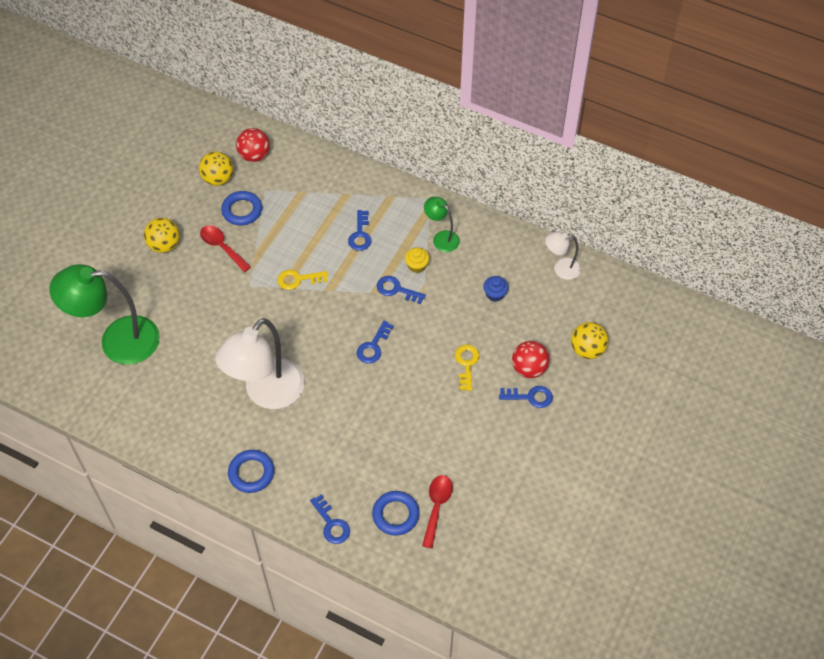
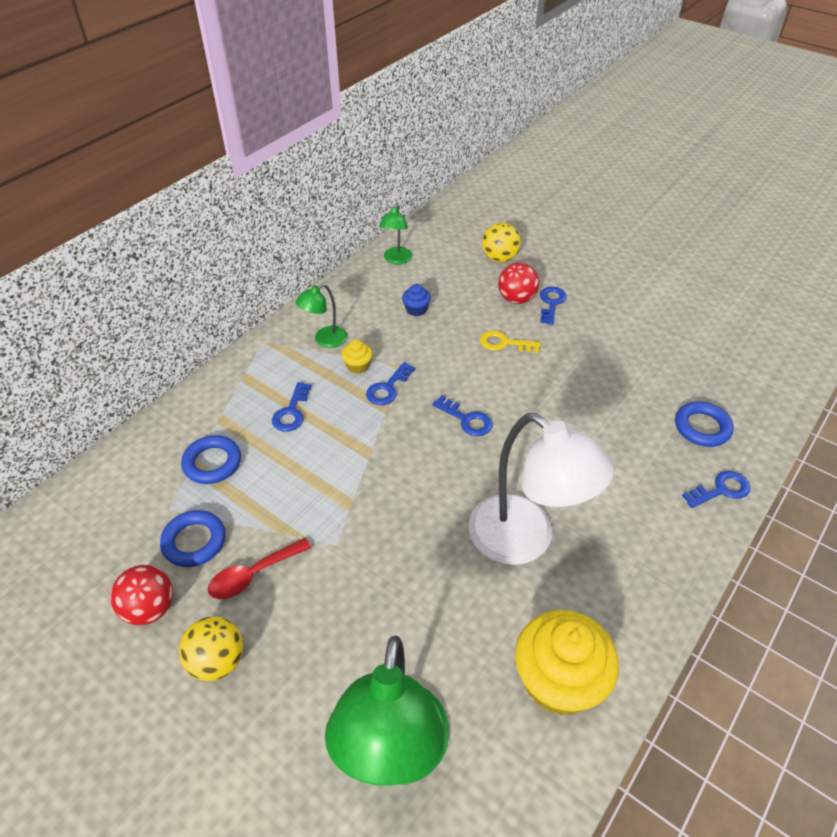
camera: 80 degrees left, 10 degrees down
yellow ball [199,151,233,186] -> none
blue ring [228,450,274,493] -> blue ring moved to [181,435,241,484]
red ball [236,128,270,162] -> red ball moved to [110,565,173,625]
yellow key [278,270,328,290] -> none
blue key [348,210,371,251] -> blue key turned 90 degrees clockwise [272,382,311,432]
red spoon [422,475,453,548] -> none
white lamp [545,232,581,280] -> green lamp [379,204,412,264]
none -> yellow cupcake [515,610,619,716]

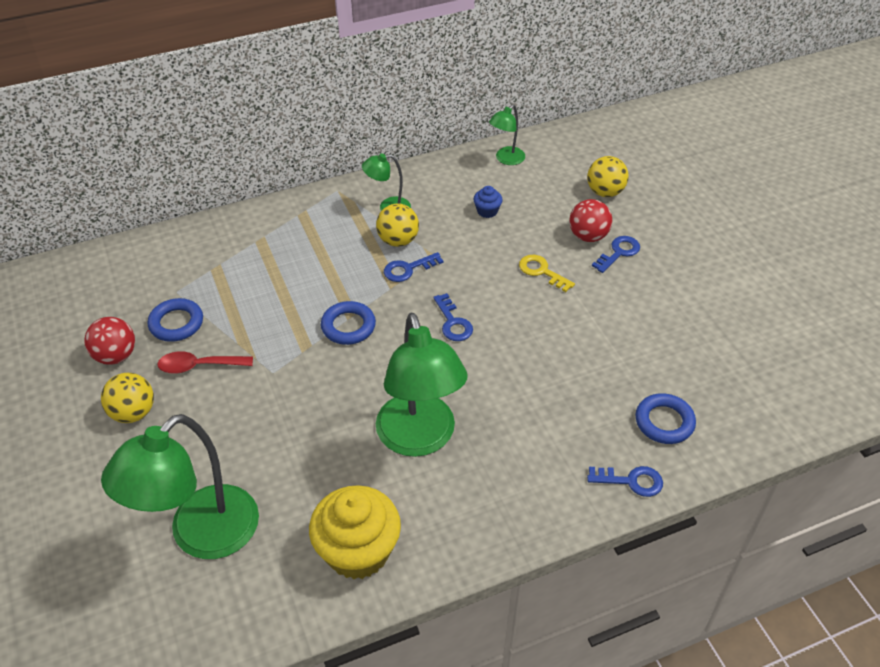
camera: 30 degrees right, 0 degrees up
blue ring [181,435,241,484] -> blue ring moved to [321,301,376,345]
blue key [272,382,311,432] -> none
yellow cupcake [341,340,373,374] -> yellow ball [376,203,419,247]
white lamp [469,413,614,565] -> green lamp [376,313,468,457]

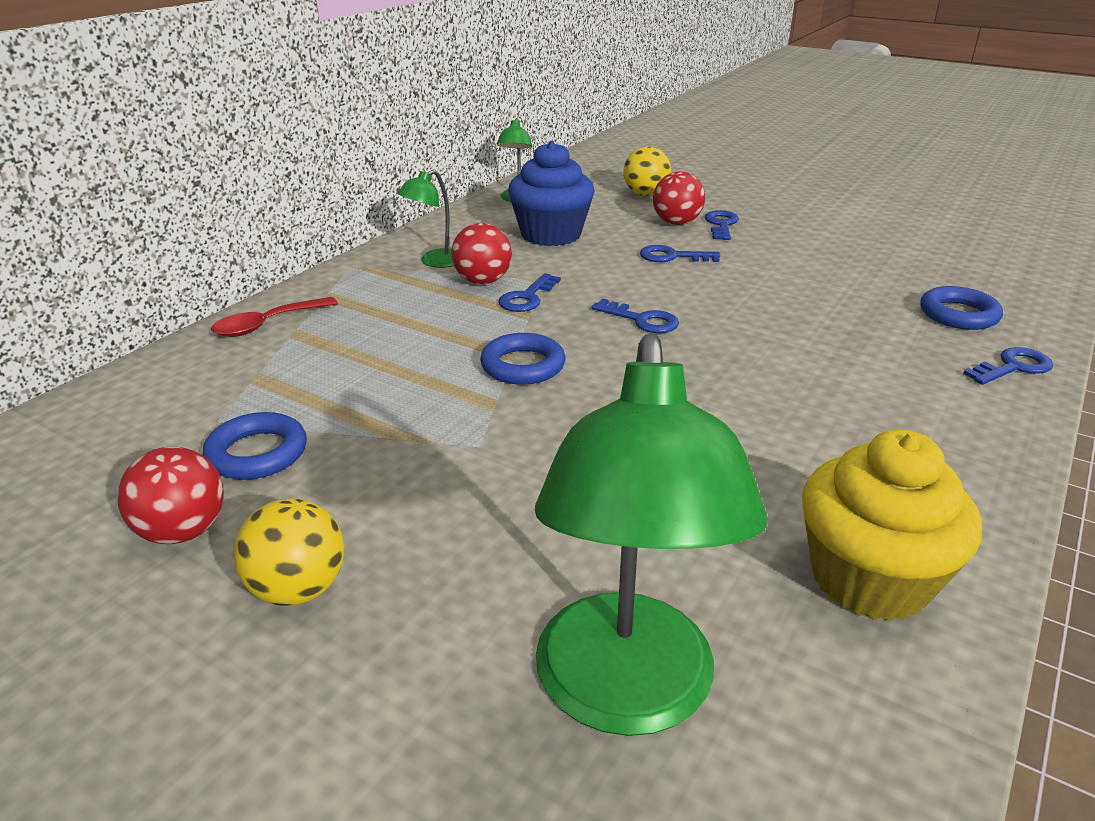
camera: 35 degrees left, 15 degrees down
red spoon [157,351,253,374] -> red spoon moved to [211,297,338,337]
yellow ball [376,203,419,247] -> red ball [451,223,512,284]
green lamp [376,313,468,457] -> none
blue cupcake [474,186,503,218] -> blue cupcake [508,141,595,246], size x2.27
yellow key [519,255,575,292] -> blue key [640,245,720,262]

